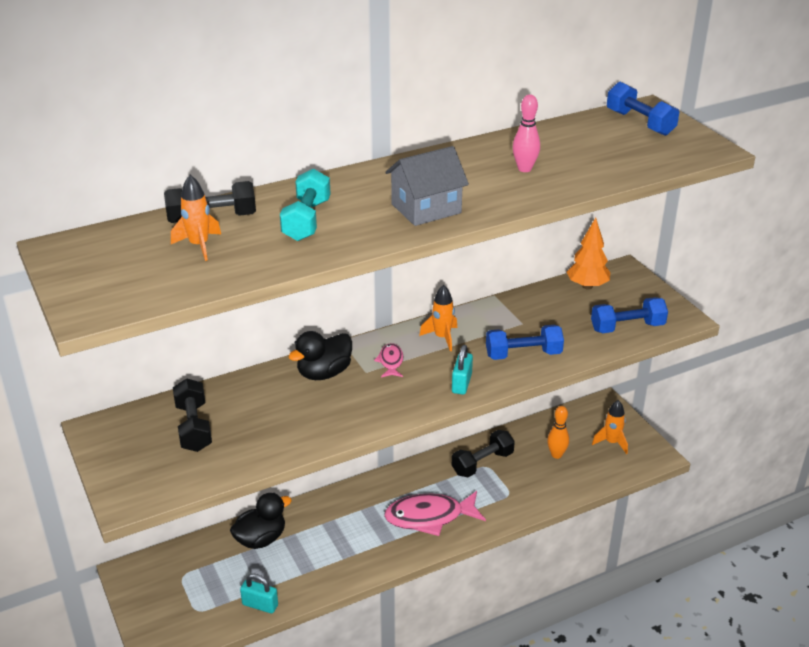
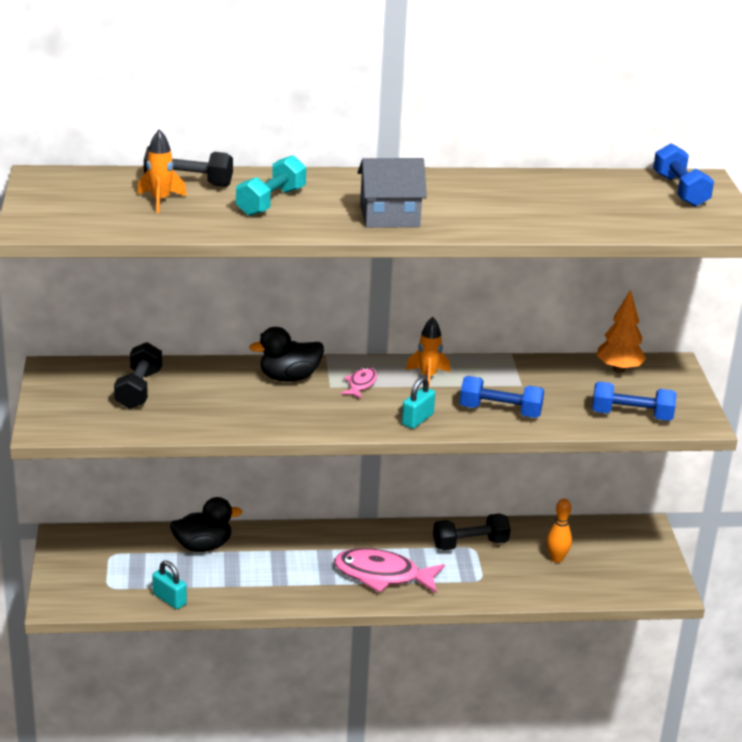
camera: 20 degrees right, 5 degrees down
pink bowling pin [513,94,540,172] -> none
orange rocket [592,400,628,454] -> none

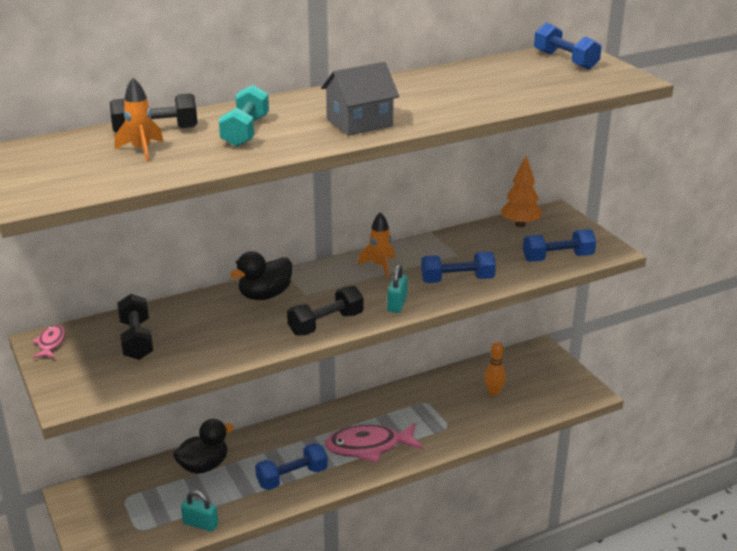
camera: 20 degrees left, 0 degrees up
pink fish [341,367,377,399] -> pink fish moved to [32,325,65,358]
black dumbbell [433,513,511,551] -> black dumbbell moved to [287,286,364,336]
none -> blue dumbbell [255,443,328,490]

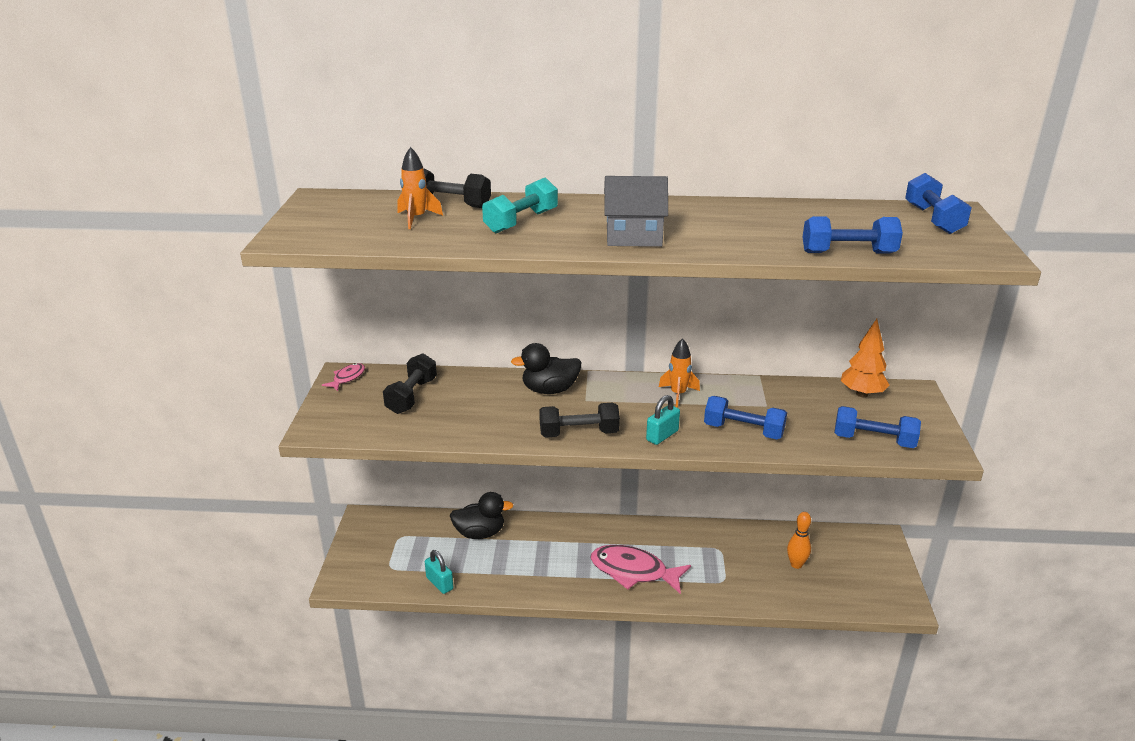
camera: 30 degrees right, 0 degrees up
blue dumbbell [255,443,328,490] -> blue dumbbell moved to [803,216,903,254]

